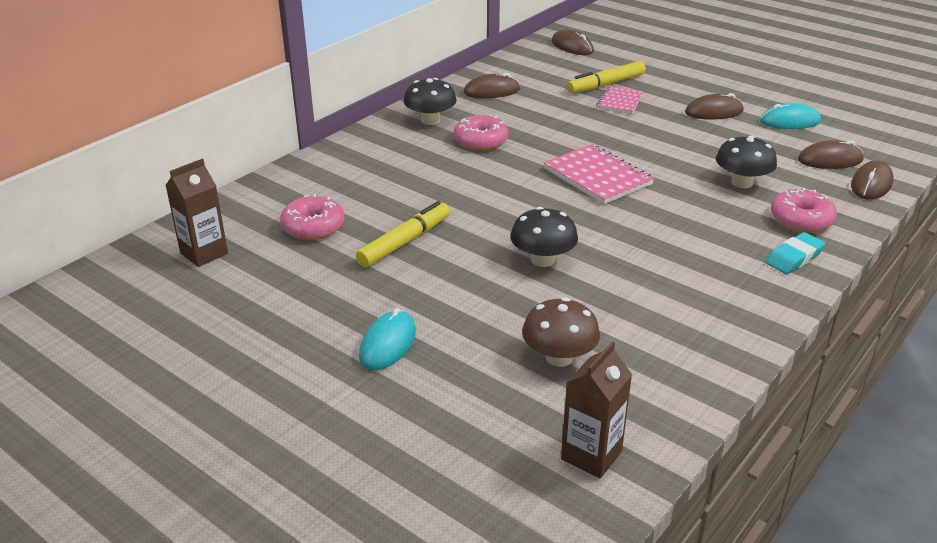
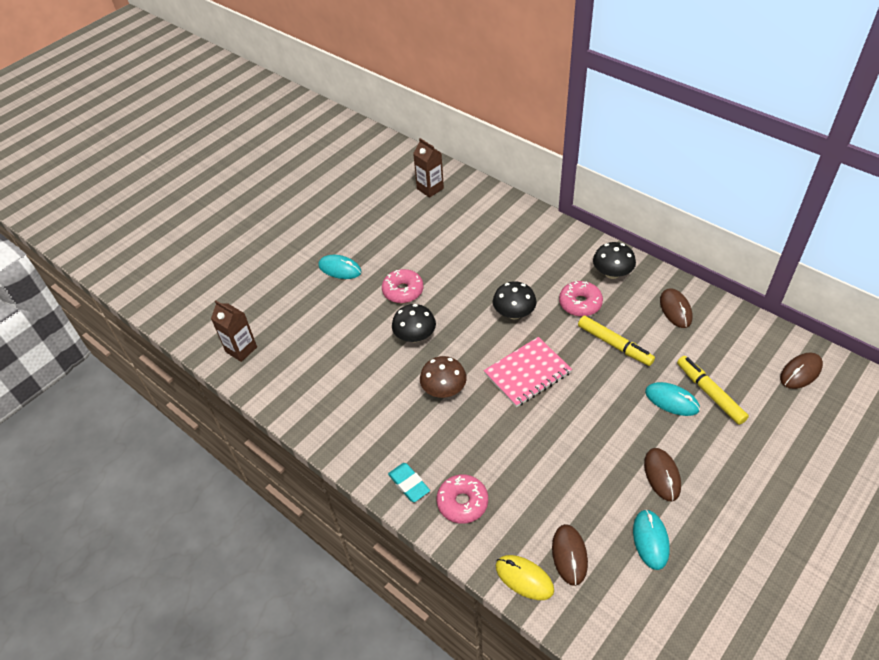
camera: 95 degrees right, 15 degrees up
pink donut [280,194,344,240] -> pink donut moved to [382,269,424,303]
yellow marker [356,201,450,267] -> yellow marker moved to [578,316,655,366]
brown mushroom [522,298,600,367] -> brown mushroom moved to [420,356,467,398]
pink notebook [596,86,644,114] -> turquoise mouse [645,382,700,416]
black mushroom [716,135,777,188] -> black mushroom moved to [493,281,537,319]
brown mouse [851,160,893,200] -> yellow mouse [496,555,554,600]

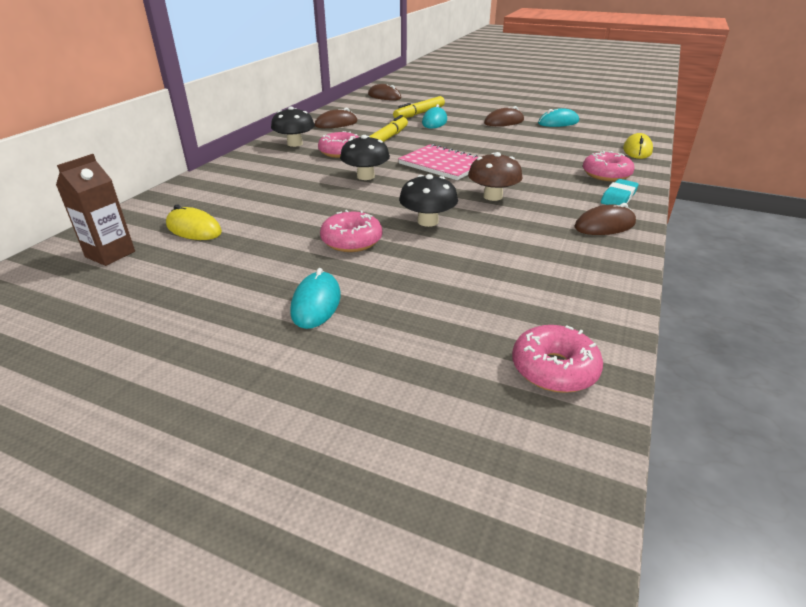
camera: 110 degrees left, 15 degrees down
brown carton [211,301,257,362] -> pink donut [512,325,603,393]
brown mouse [552,524,588,586] -> brown mouse moved to [575,203,636,235]
none -> yellow mouse [166,205,222,240]

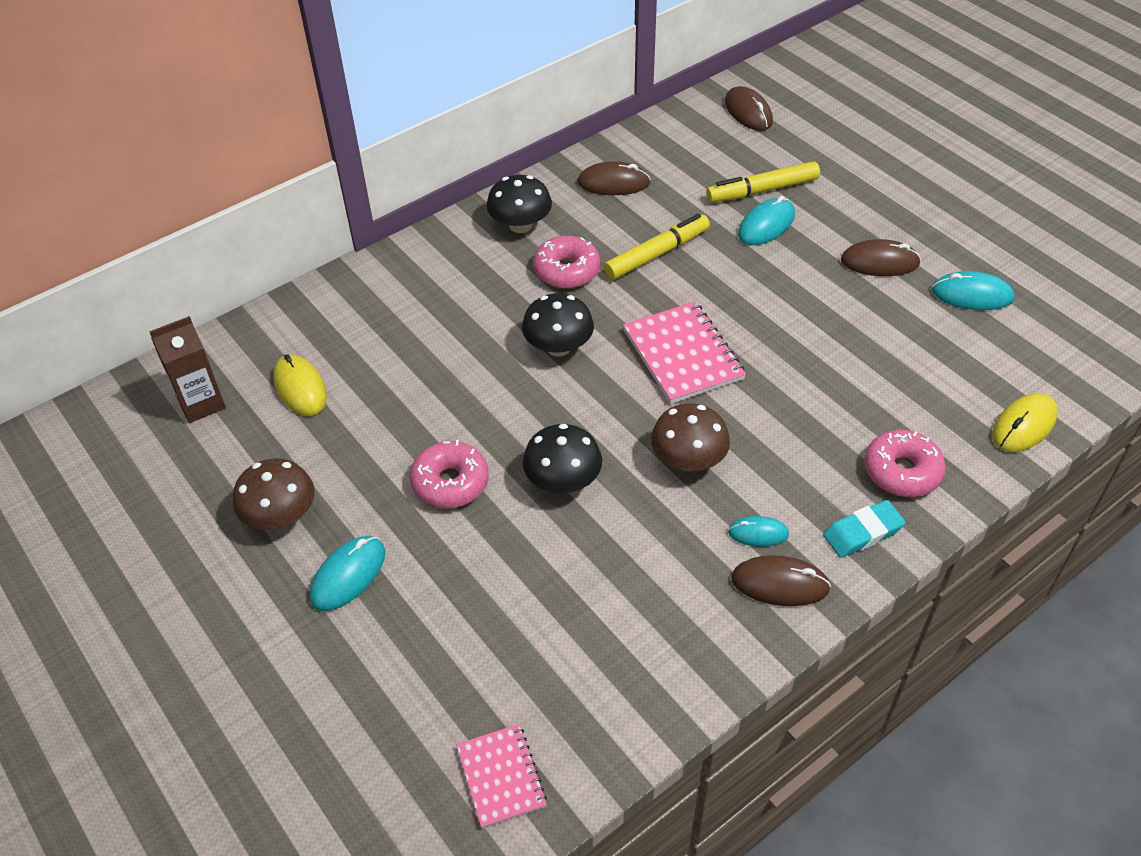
camera: 30 degrees right, 15 degrees up
pink donut [512,325,603,393] -> pink notebook [456,724,547,829]
none -> brown mushroom [233,458,314,530]
none -> turquoise mouse [728,516,789,547]

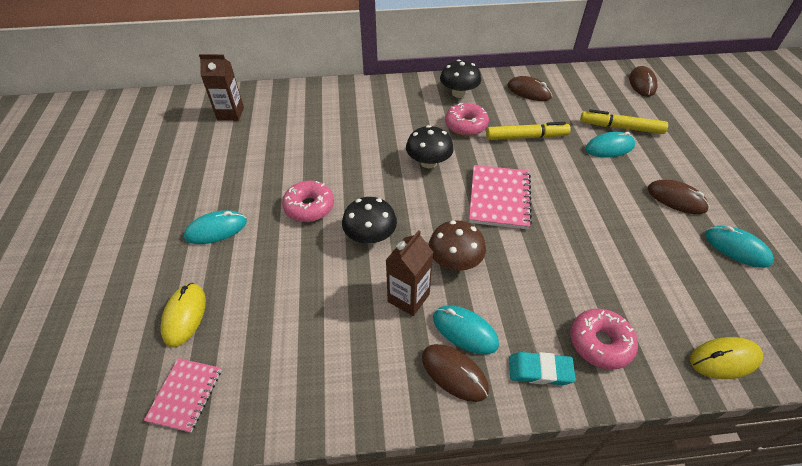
camera: 30 degrees right, 0 degrees up
brown mushroom [233,458,314,530] -> none
yellow mouse [273,354,327,416] -> yellow mouse moved to [161,283,206,347]
turquoise mouse [728,516,789,547] -> turquoise mouse [433,306,499,354], size x1.56
none -> brown carton [386,230,433,316]

